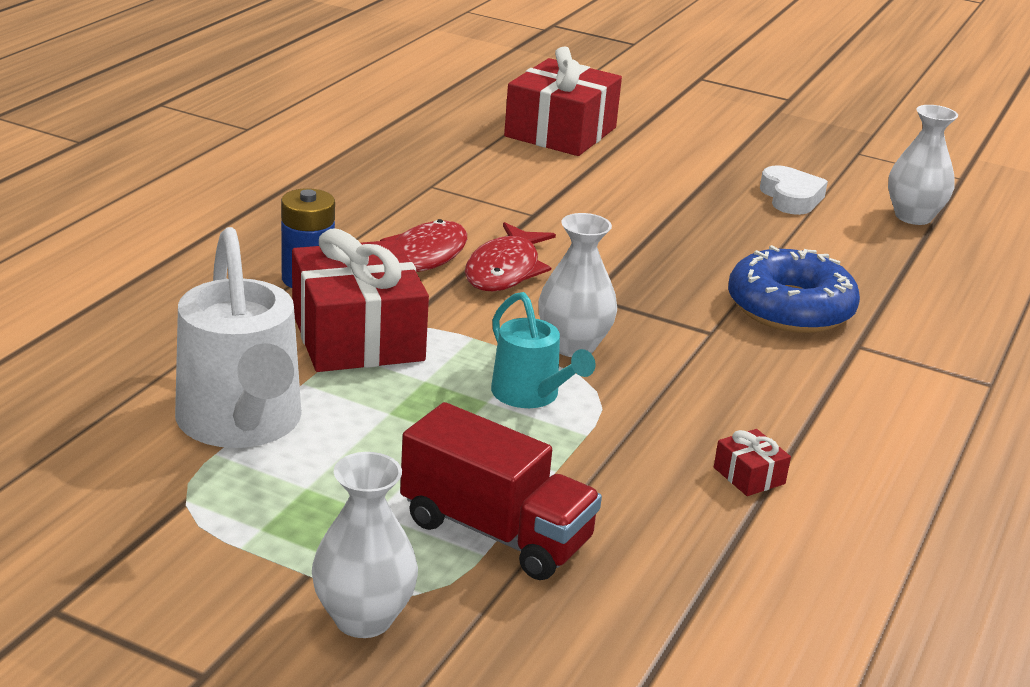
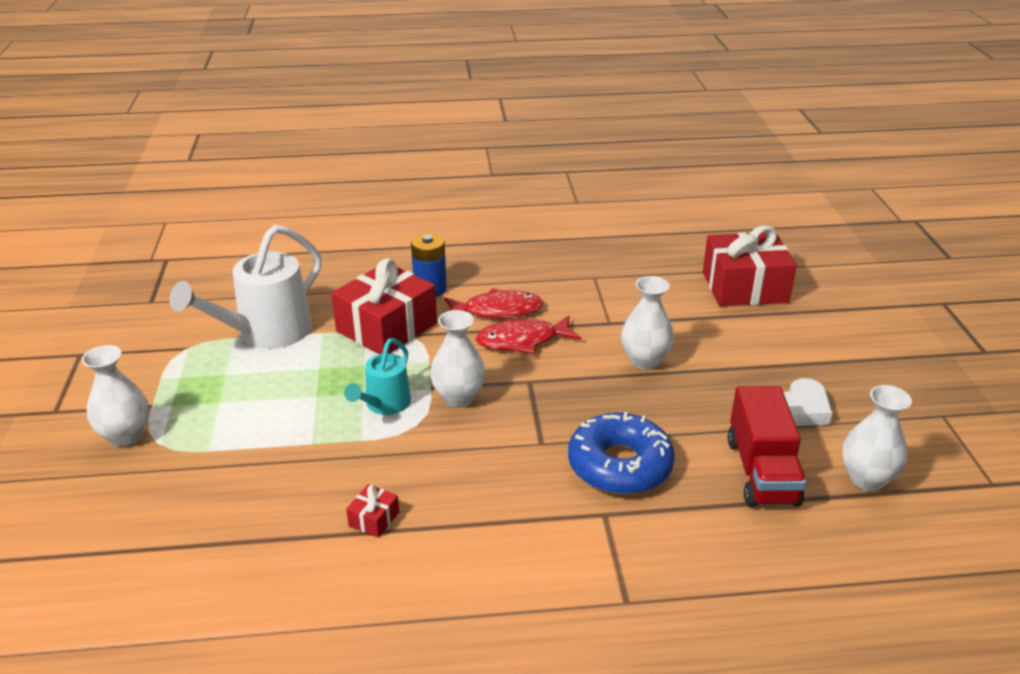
camera: 60 degrees right, 5 degrees up
red truck [400,402,602,580] -> red truck moved to [728,386,807,507]
none -> white vase [621,276,674,370]

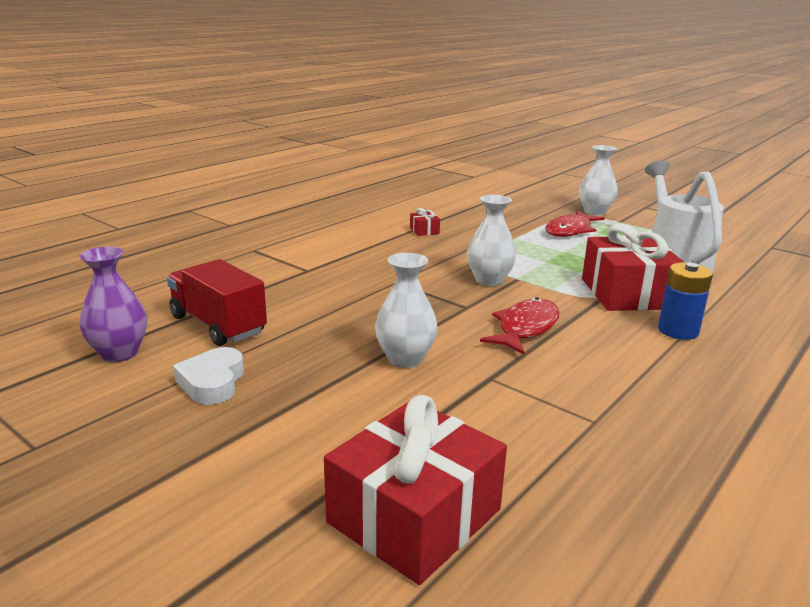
camera: 135 degrees right, 10 degrees down
turquoise watering can [344,338,411,415] -> none
red fish [444,288,543,318] -> red fish moved to [545,211,605,237]
blue donut [568,412,675,495] -> none
white vase [842,385,912,491] -> purple vase [80,247,147,362]

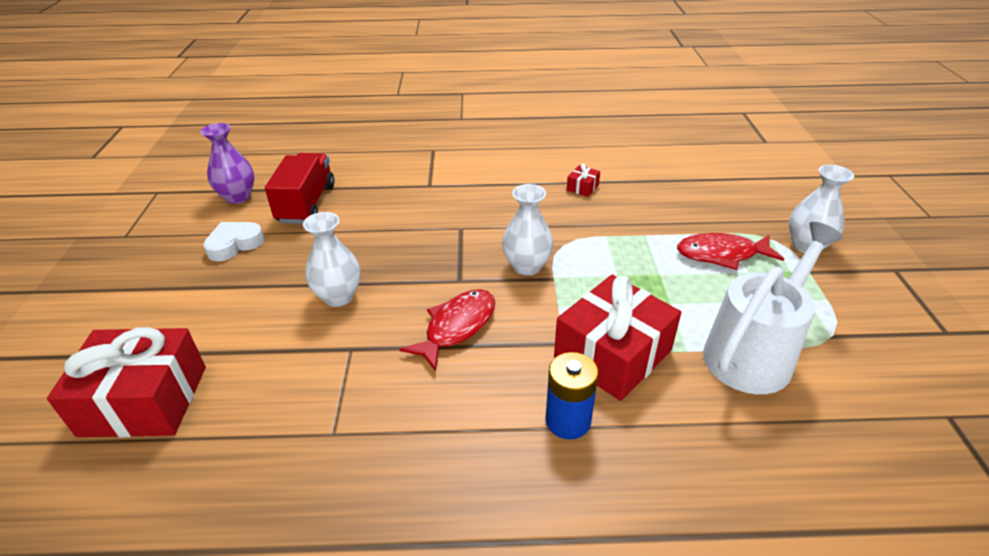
camera: 50 degrees right, 15 degrees up
red fish [480,297,560,355] -> red fish turned 45 degrees counterclockwise [399,289,496,371]

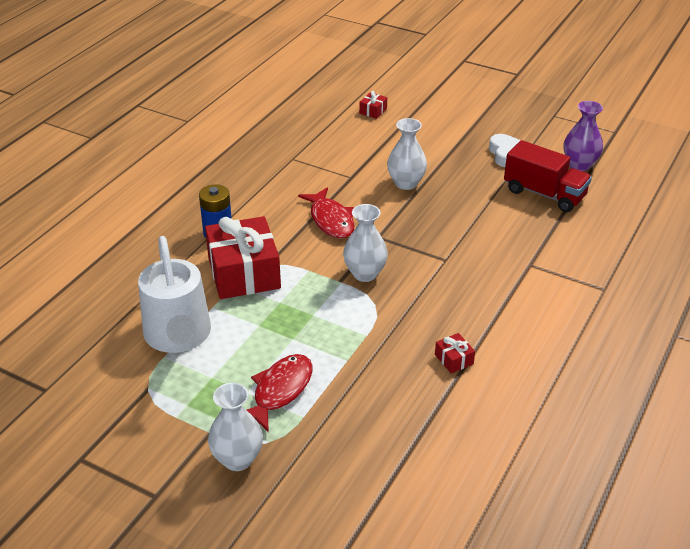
camera: 120 degrees right, 0 degrees up
red gift [47,327,206,437] -> red gift [359,91,387,119], size x0.41

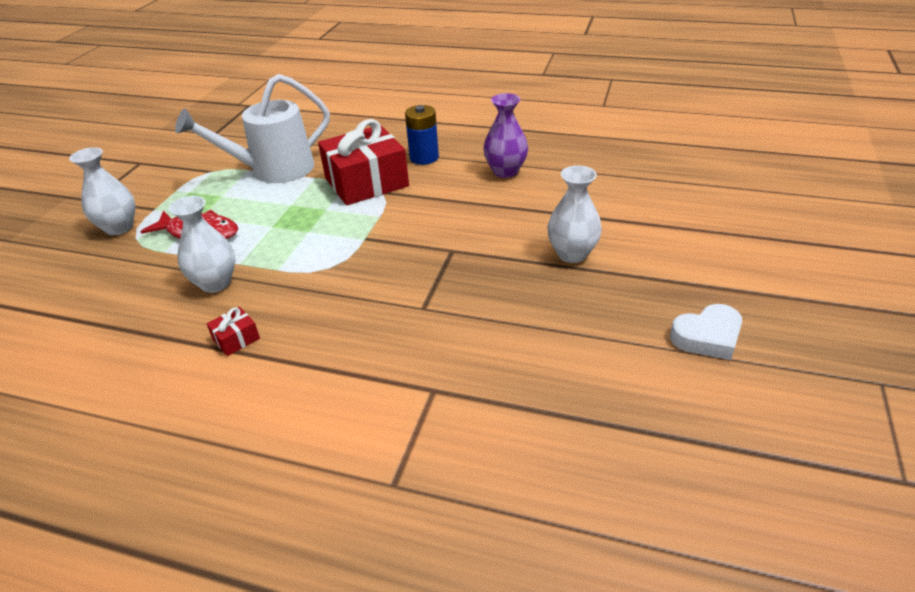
camera: 80 degrees right, 0 degrees up
red fish [298,187,355,238] -> none
white vase [343,204,388,282] -> white vase moved to [169,196,235,293]
red gift [359,91,387,119] -> none
red truck [504,140,592,212] -> none
purple vase [564,101,603,171] -> purple vase moved to [483,93,528,178]

